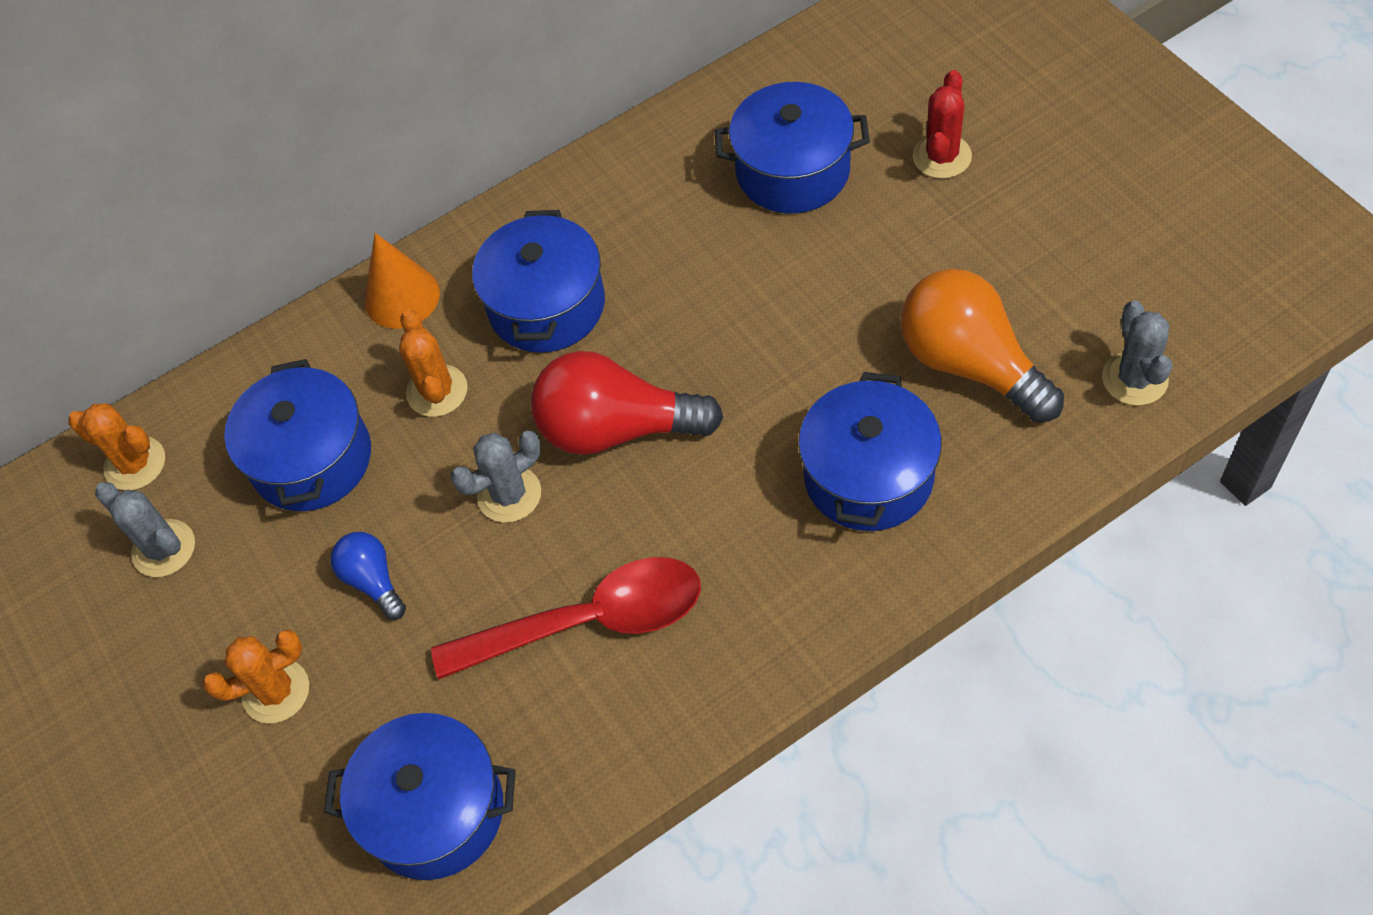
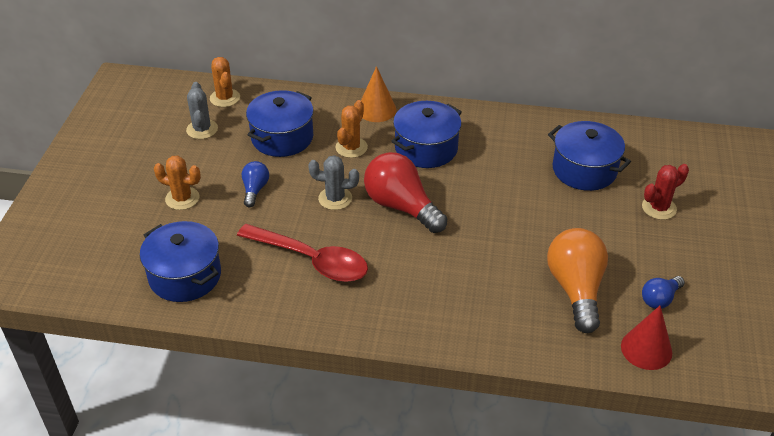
camera: 35 degrees right, 15 degrees down
blue pot [798,372,942,531] -> none
grey cactus [1102,300,1172,406] -> red cone [621,305,672,370]
none -> blue light bulb [642,276,685,309]

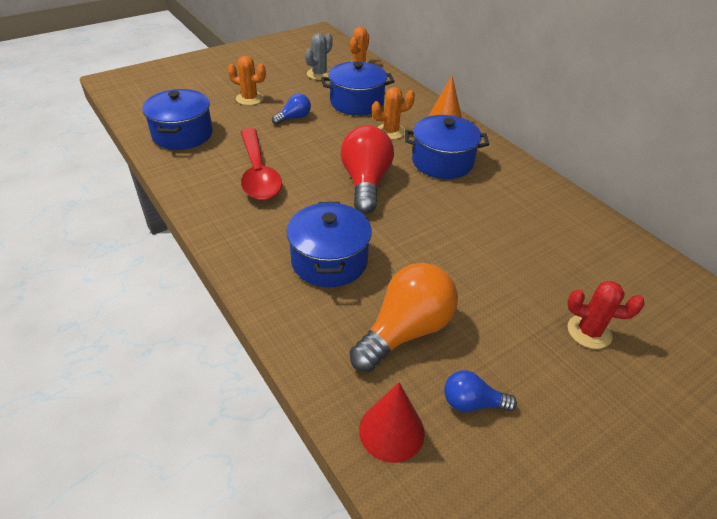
camera: 45 degrees right, 0 degrees up
orange cactus [154,156,201,210] -> orange cactus turned 45 degrees counterclockwise [228,56,266,105]
grey cactus [308,155,359,210] -> none
blue pot [548,121,631,191] -> blue pot moved to [286,202,372,287]

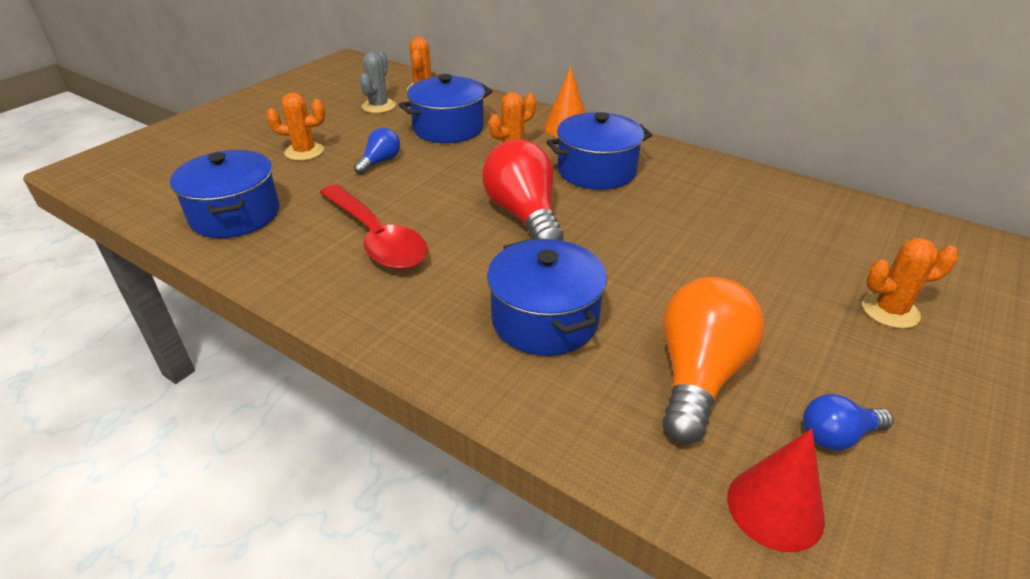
camera: 20 degrees left, 5 degrees down
red cactus [568,281,645,349] -> orange cactus [862,238,959,329]

